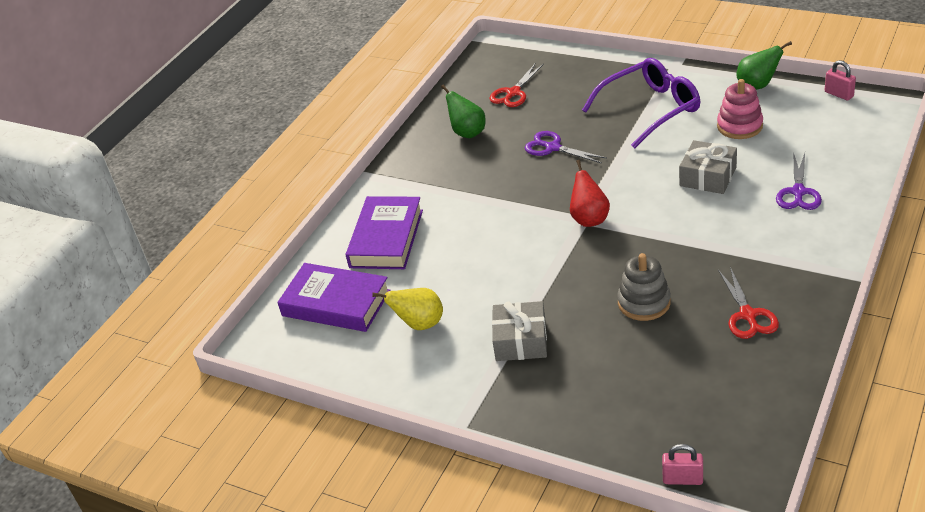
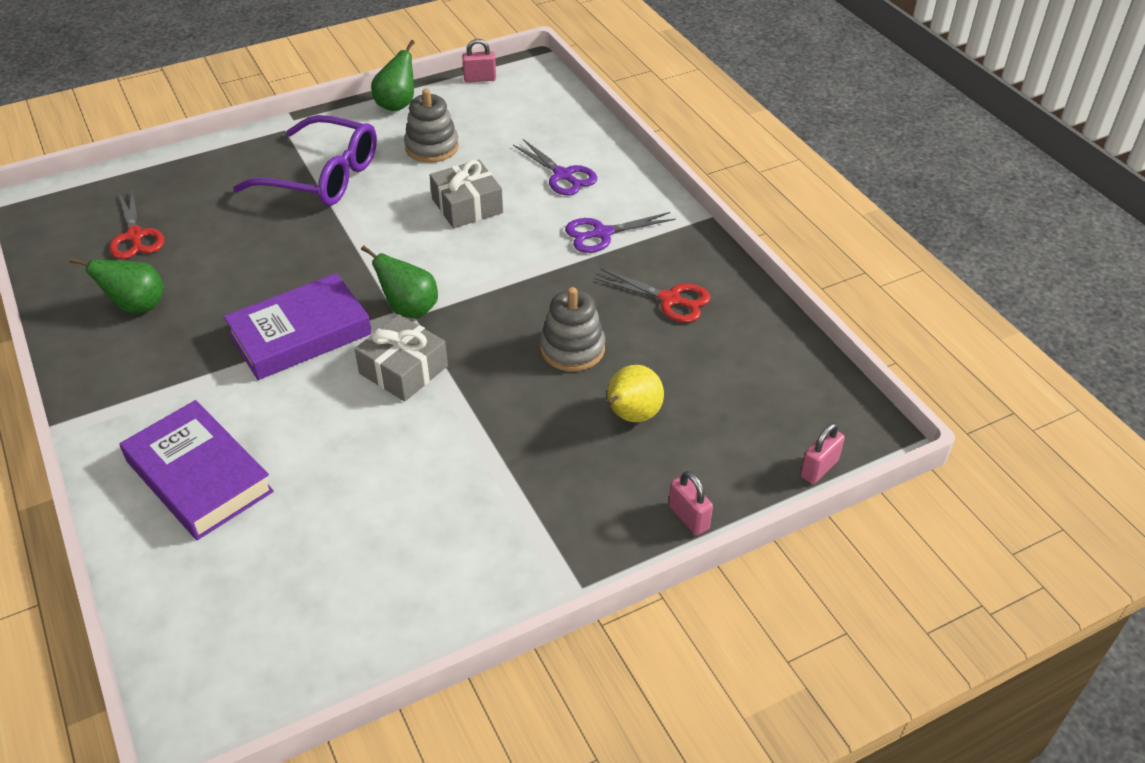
camera: 60 degrees left, 5 degrees up
purple book [277,263,391,332] -> purple book moved to [224,273,372,380]
yellow pear [372,288,443,330] -> yellow pear moved to [606,365,664,422]
grey gift [492,301,547,361] -> grey gift moved to [355,314,448,402]
purple scissors [525,131,607,163] -> purple scissors moved to [565,212,676,253]
red pear [570,160,610,227] -> green pear [361,245,438,318]
purple glasses [582,58,700,148] -> purple glasses turned 105 degrees clockwise [233,115,377,206]
pink stacking toy [717,79,763,139] -> grey stacking toy [404,89,459,163]
none -> pink padlock [669,471,713,536]

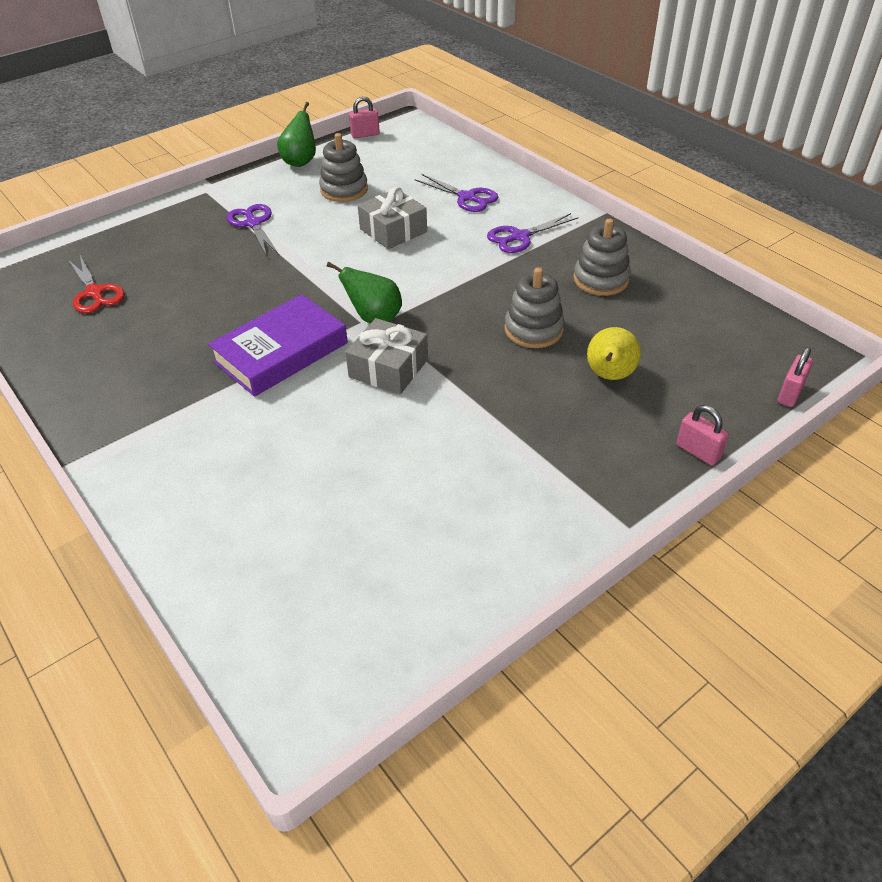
camera: 10 degrees left, 0 degrees up
green pear [70,258,164,313] -> none
purple book [120,400,274,540] -> none
purple glasses [233,115,377,206] -> purple scissors [227,204,278,255]
red scissors [594,269,711,323] -> grey stacking toy [573,219,631,296]

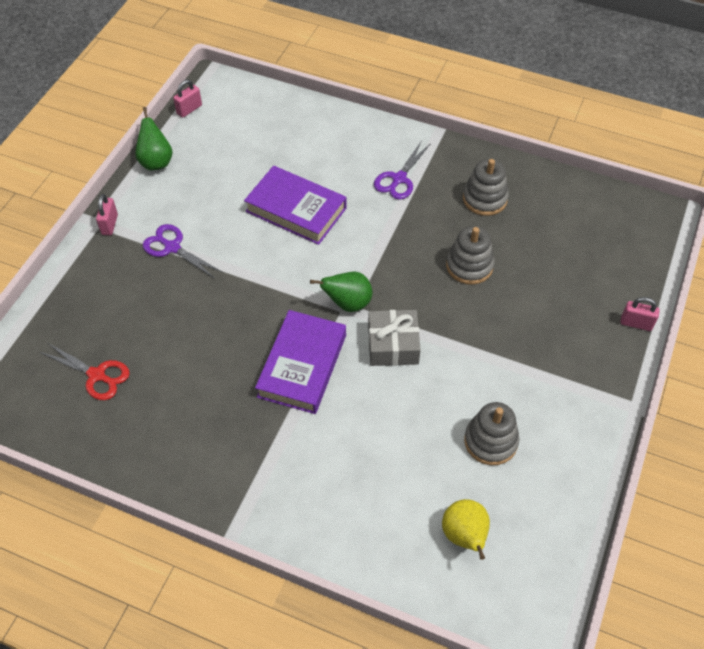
camera: 30 degrees left, 10 degrees up
grey stacking toy [319,133,368,202] -> grey stacking toy moved to [464,402,519,465]
grey gift [358,187,427,249] -> purple book [244,166,346,245]
purple scissors [415,174,498,212] -> none
yellow pear [587,327,641,380] -> yellow pear moved to [442,499,490,560]
pink padlock [778,347,813,407] -> pink padlock moved to [96,194,118,235]

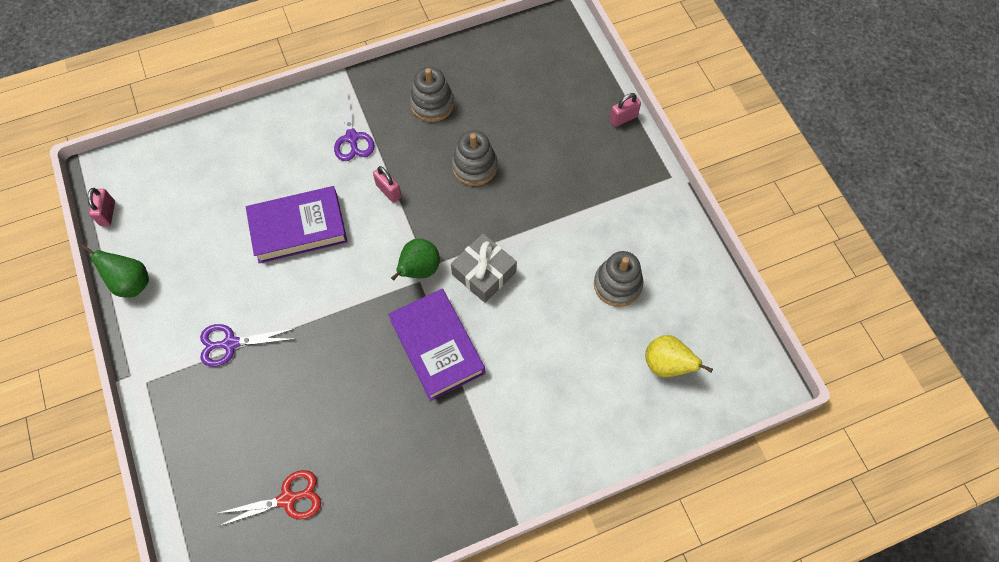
camera: 45 degrees left, 10 degrees up
pink padlock [96,194,118,235] -> pink padlock moved to [373,166,401,203]

